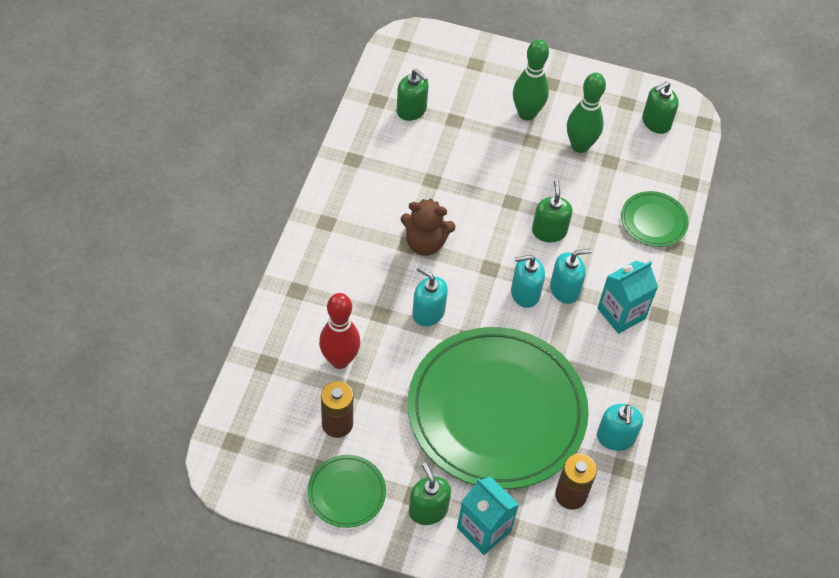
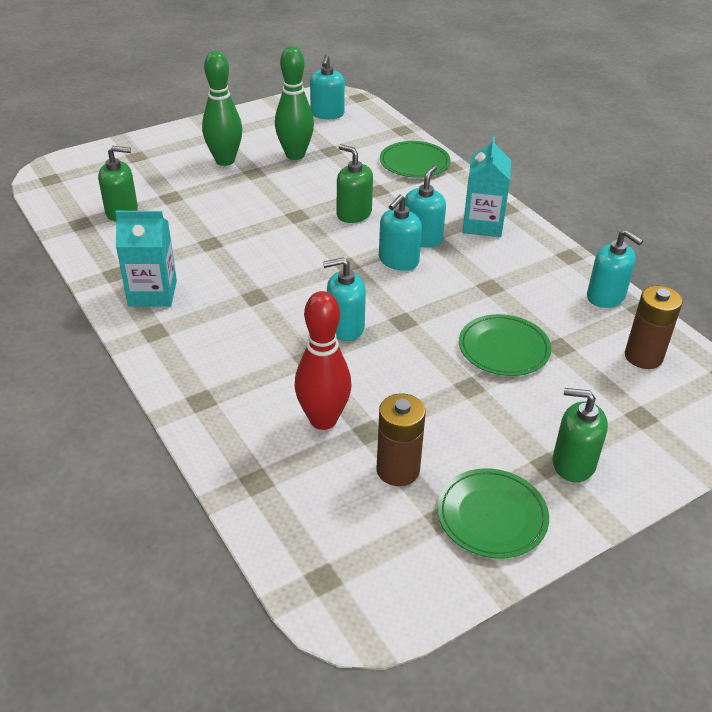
camera: 45 degrees left, 15 degrees down
brown teddy bear [401,199,456,256] -> none
green plate [408,327,589,490] -> green plate [459,314,551,376], size x0.42
turquoise carton [457,476,519,555] -> turquoise carton moved to [115,211,177,307]
green soap dispenser [642,81,679,134] -> turquoise soap dispenser [310,55,345,119]

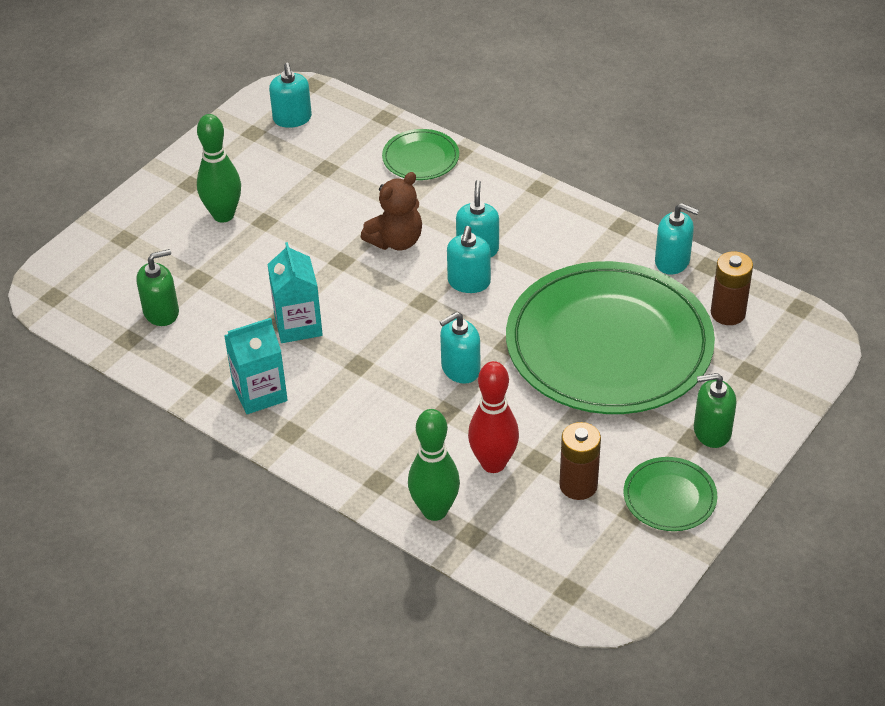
camera: 20 degrees left, 5 degrees up
green bowling pin [275,46,314,160] -> green bowling pin moved to [408,409,460,521]
green soap dispenser [337,144,373,223] -> brown teddy bear [361,172,422,250]
green plate [459,314,551,376] -> green plate [506,261,715,414], size x2.40
turquoise carton [462,137,511,237] -> turquoise carton moved to [267,242,323,343]

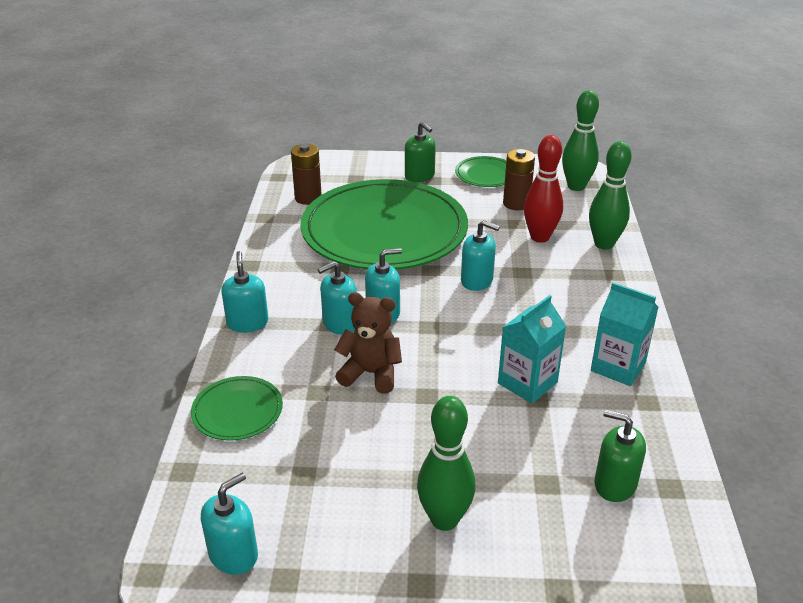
camera: 125 degrees left, 10 degrees down
turquoise soap dispenser [655,203,699,275] -> turquoise soap dispenser moved to [221,251,268,332]
none -> green bowling pin [562,90,599,191]

